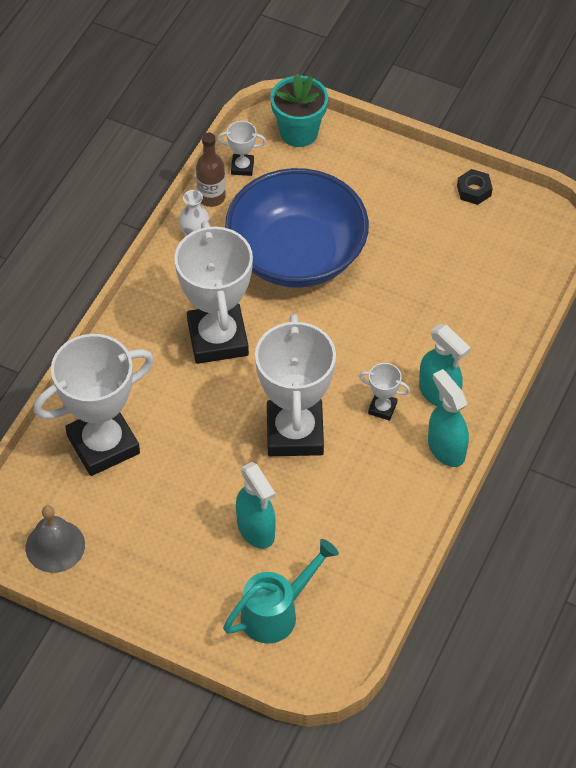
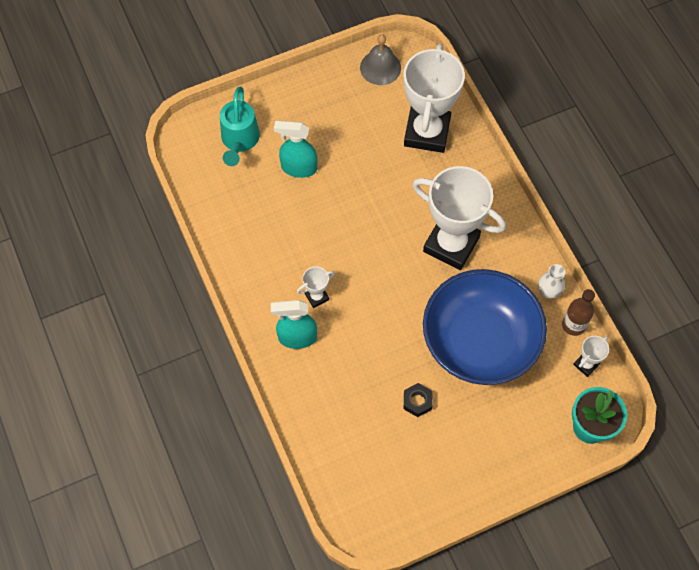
camera: 130 degrees right, 10 degrees up
white trophy [255,314,336,456] -> none
turquoise spray bottle [428,369,469,467] -> none
black nut [457,169,492,205] -> black nut moved to [404,383,432,417]

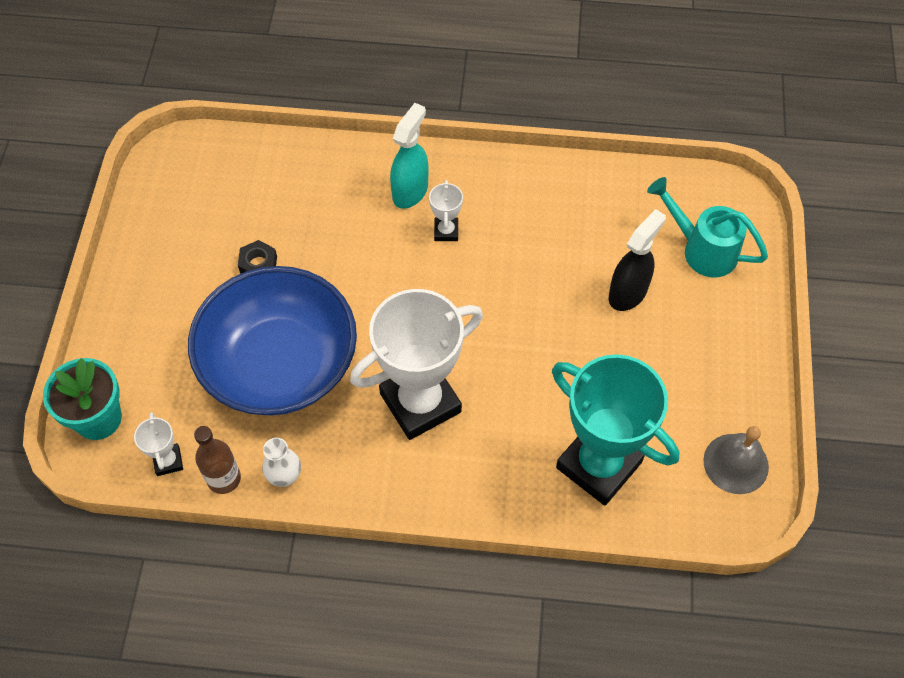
camera: 120 degrees right, 5 degrees down
turquoise spray bottle [274,121,317,178] -> black spray bottle [609,209,666,311]
white trophy [404,44,465,153] -> turquoise trophy [552,354,679,505]

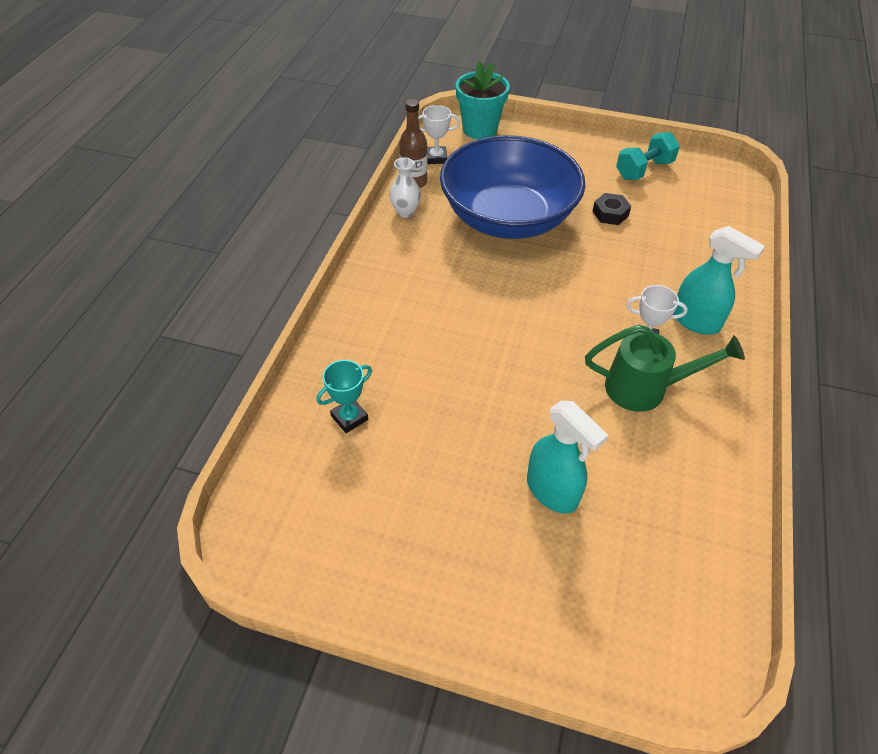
camera: 100 degrees right, 10 degrees down
white trophy [350,289,483,440] -> none
turquoise trophy [552,354,679,505] -> turquoise trophy [316,360,372,433], size x0.42
black spray bottle [609,209,666,311] -> turquoise spray bottle [527,401,609,514]
turquoise watering can [647,177,768,277] -> none
grey bell [703,426,769,494] -> none
none -> green watering can [585,325,745,412]
none -> turquoise dumbbell [616,132,680,180]

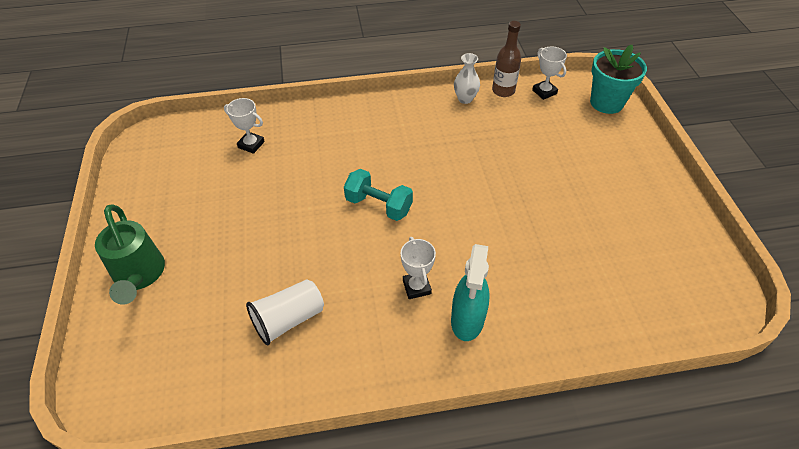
camera: 65 degrees right, 0 degrees up
turquoise trophy [316,360,372,433] -> white trophy [224,98,265,154]
blue bowl [440,135,585,239] -> none
turquoise spray bottle [527,401,609,514] -> none
green watering can [585,325,745,412] -> green watering can moved to [95,204,165,305]
black nut [592,193,631,225] -> none
turquoise dumbbell [616,132,680,180] -> turquoise dumbbell moved to [344,169,413,221]
none -> white cup [246,279,324,345]

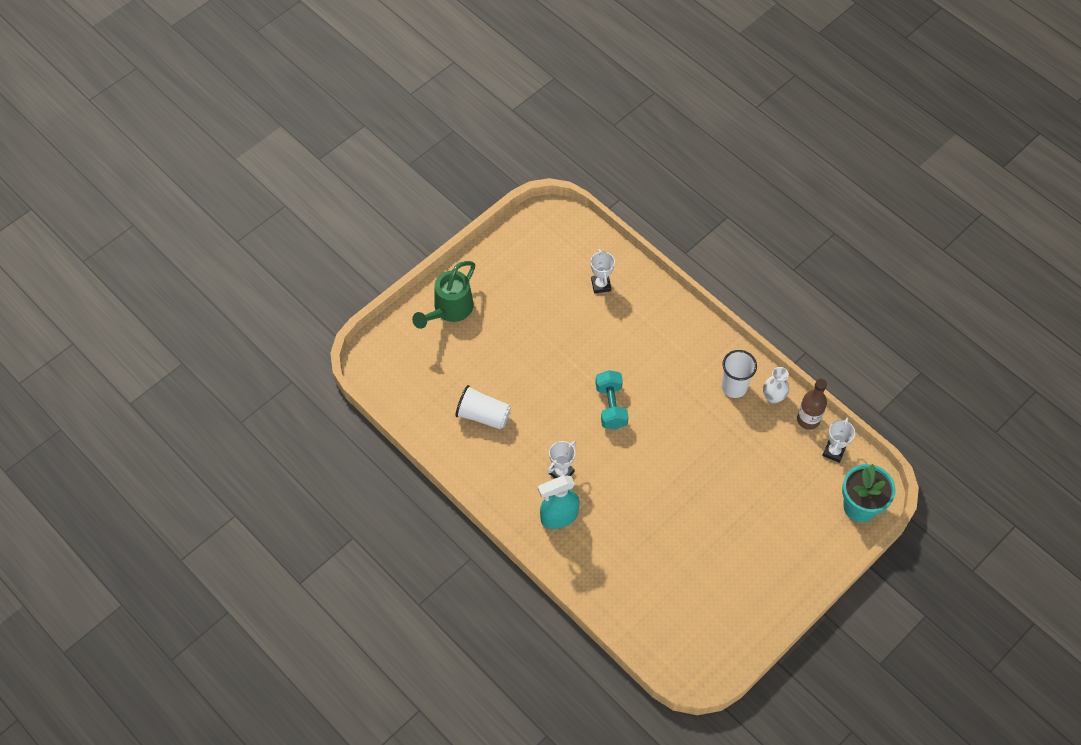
camera: 55 degrees right, 10 degrees up
none -> white cup [722,350,757,398]

